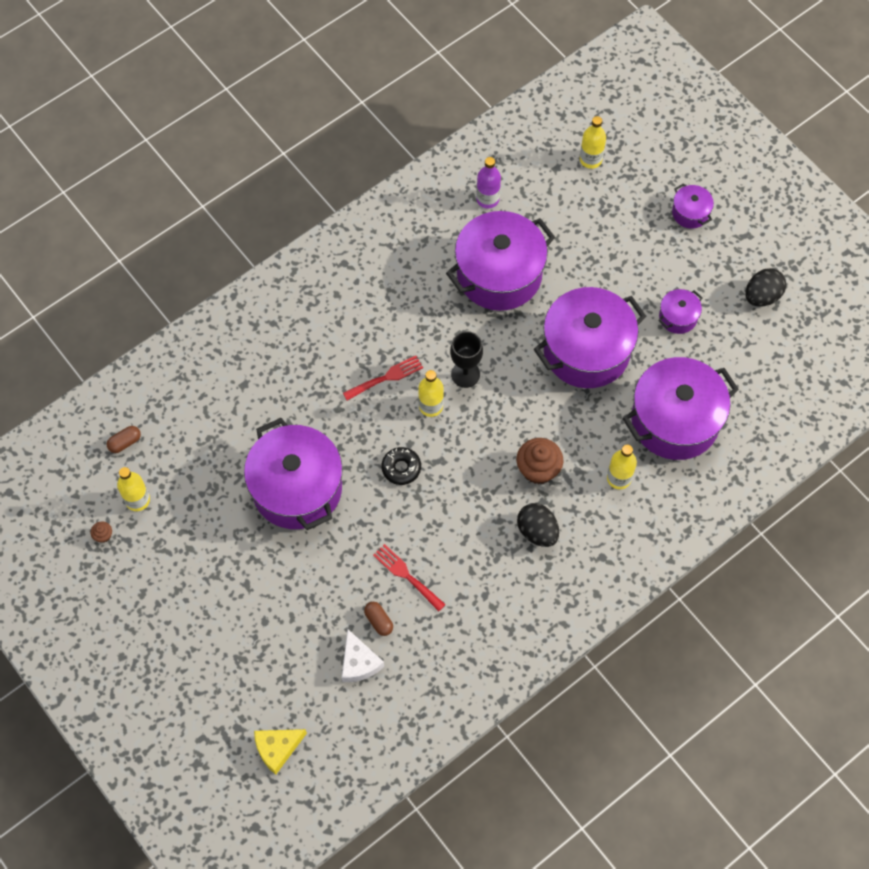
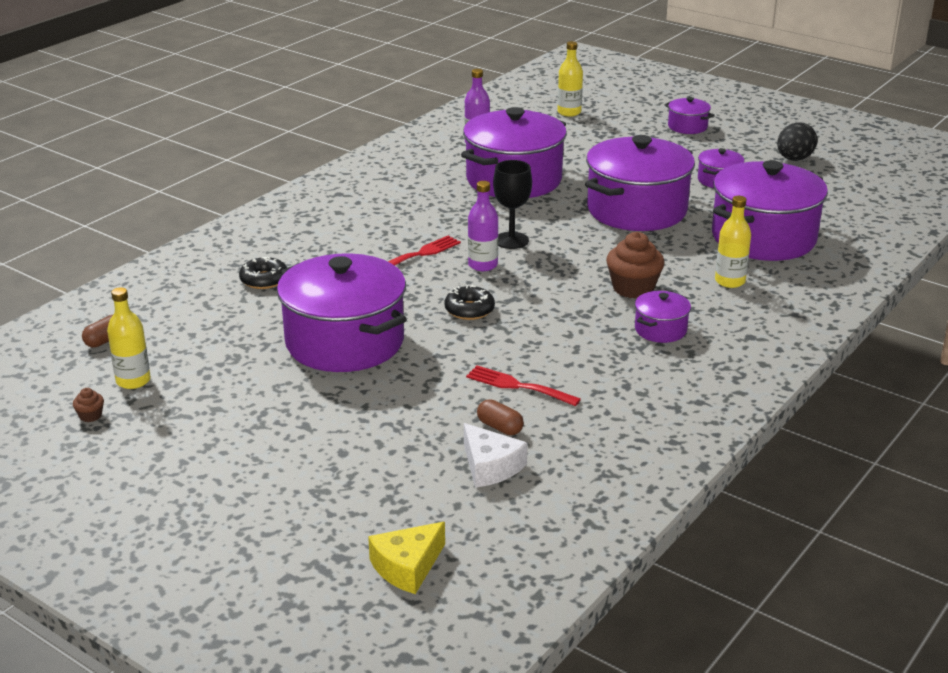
camera: 15 degrees left, 35 degrees down
yellow bottle [418,370,444,417] -> purple bottle [468,181,498,271]
black egg [517,503,559,547] -> purple pot [635,291,691,343]
none -> black donut [239,257,287,289]

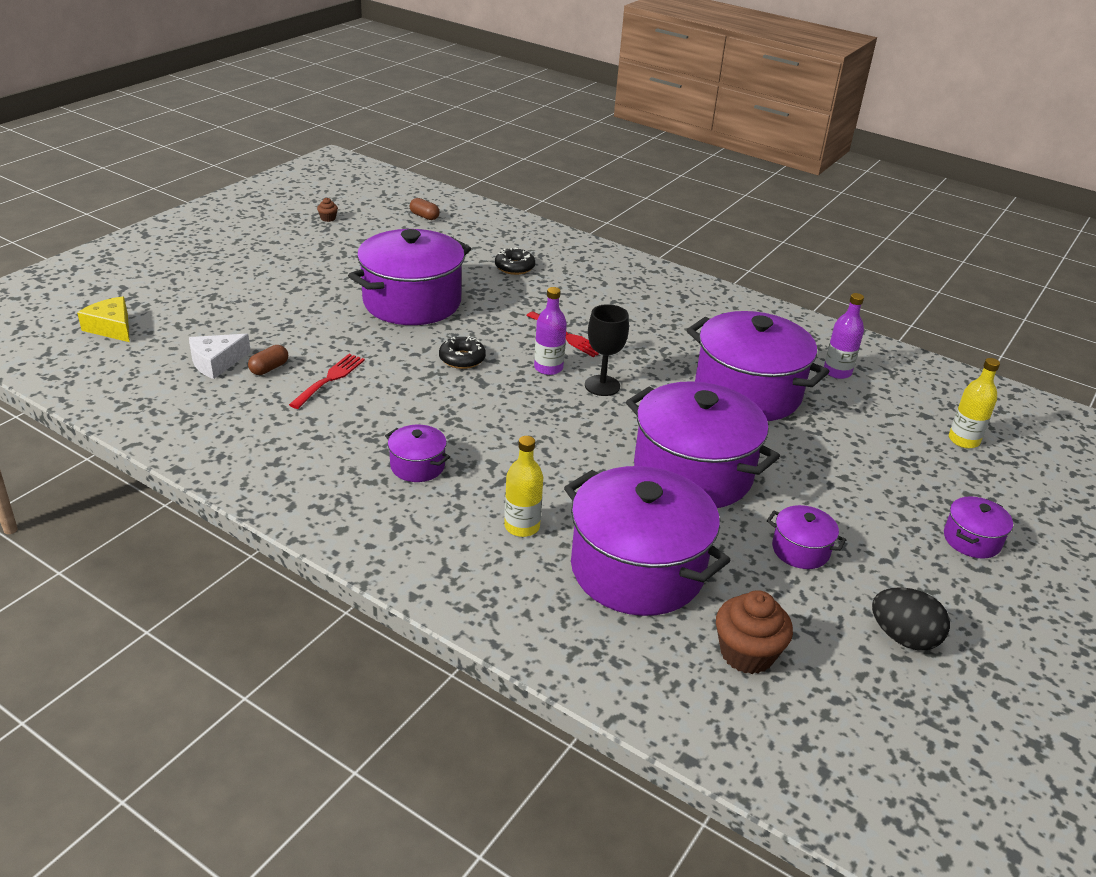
camera: 85 degrees right, 5 degrees up
yellow bottle [107,287,151,389] -> none
brown cupcake [606,232,665,299] -> brown cupcake moved to [716,591,793,674]

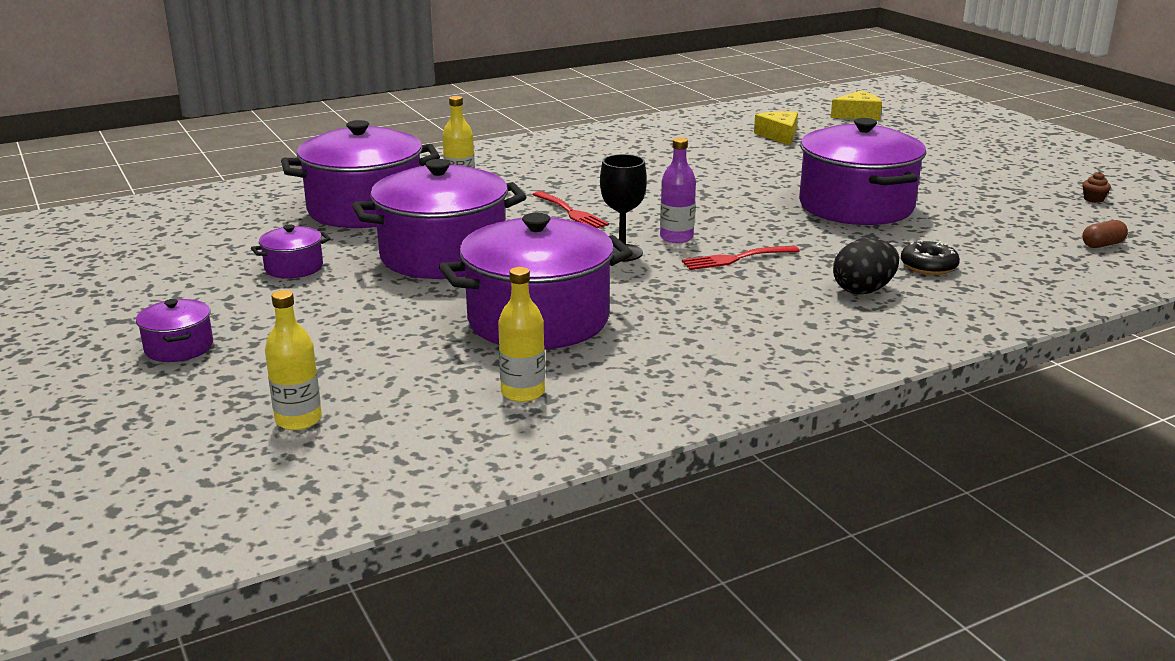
camera: 120 degrees right, 10 degrees down
white cheese [189,334,251,379] -> yellow cheese [754,111,798,146]
brown capsule [248,345,288,375] -> none
red fork [289,354,365,409] -> red fork moved to [533,191,609,228]
purple pot [385,425,450,482] -> none
black donut [439,336,486,369] -> none
brown cupcake [716,591,793,674] -> none
purple bottle [824,293,864,379] -> yellow bottle [498,267,545,402]
black egg [872,587,950,650] -> black egg moved to [833,238,899,294]

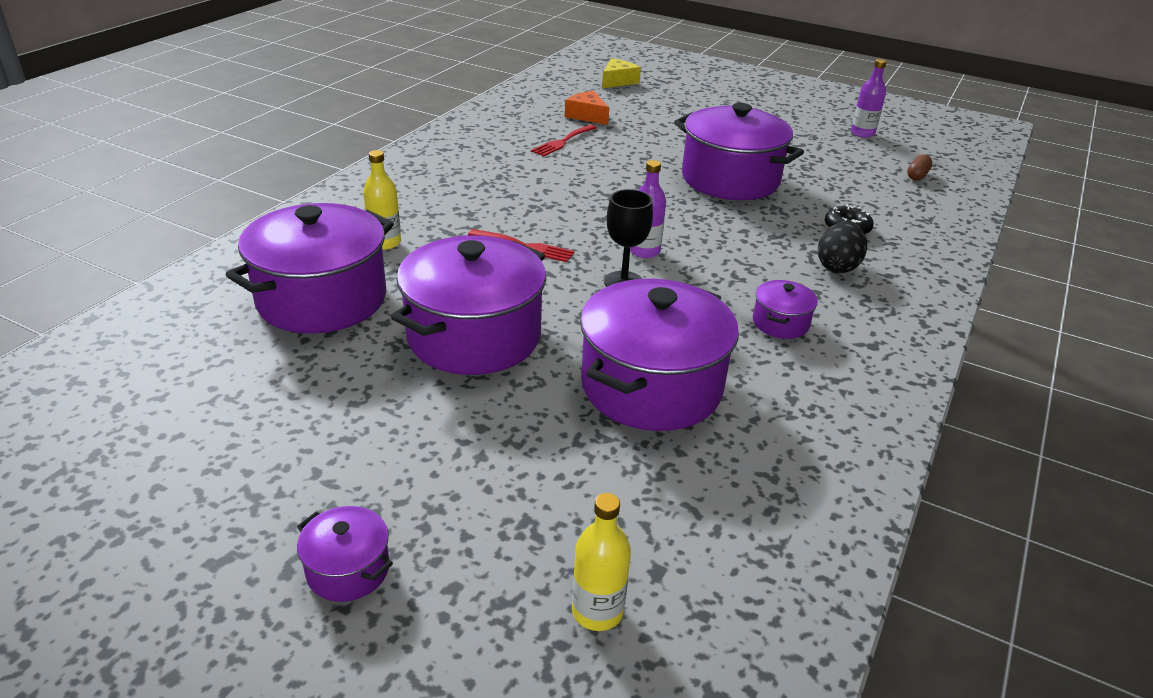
camera: 35 degrees left, 10 degrees up
purple pot [251,225,331,279] -> purple pot moved to [753,280,818,339]
yellow bottle [498,267,545,402] -> none
red fork [682,246,800,270] -> red fork moved to [531,125,597,157]
yellow cheese [754,111,798,146] -> orange cheese [565,91,609,125]
brown cupcake [1082,172,1111,203] -> purple bottle [851,59,887,138]

